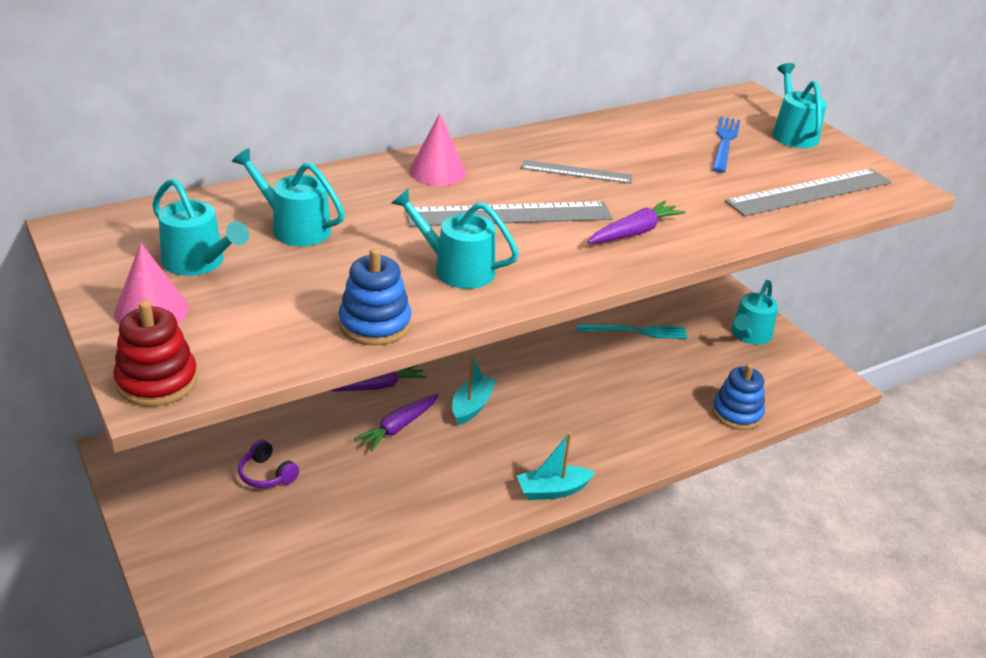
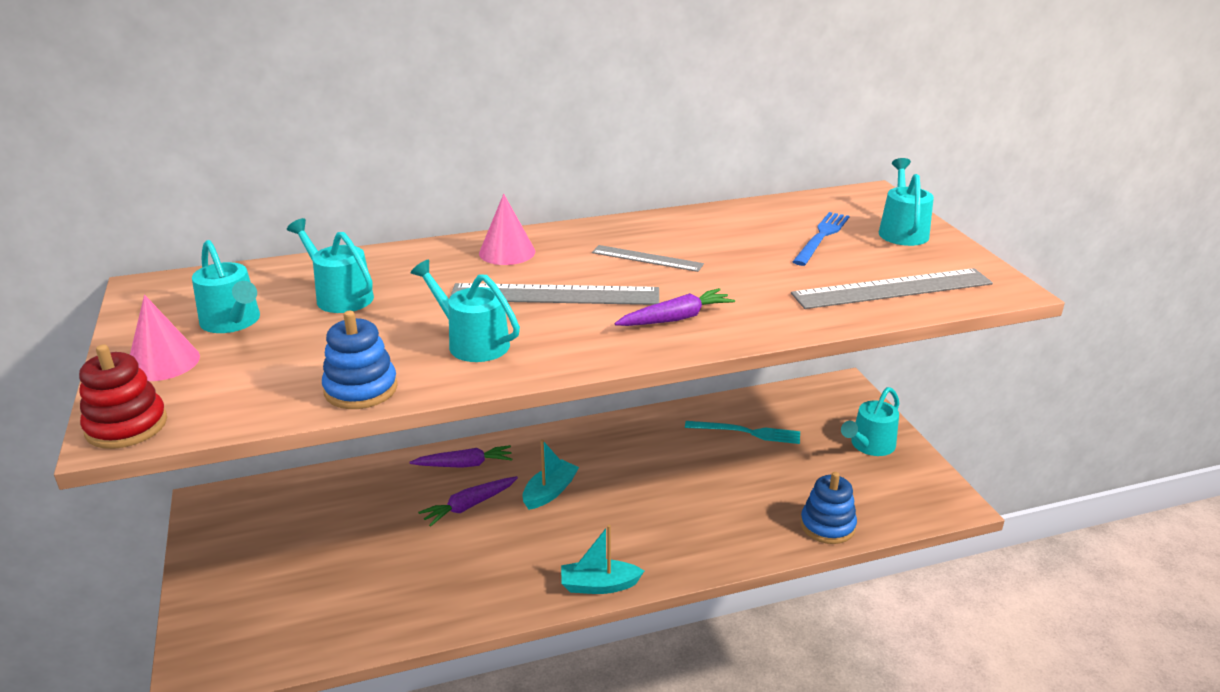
camera: 15 degrees right, 5 degrees down
purple headphones [238,440,299,488] -> none

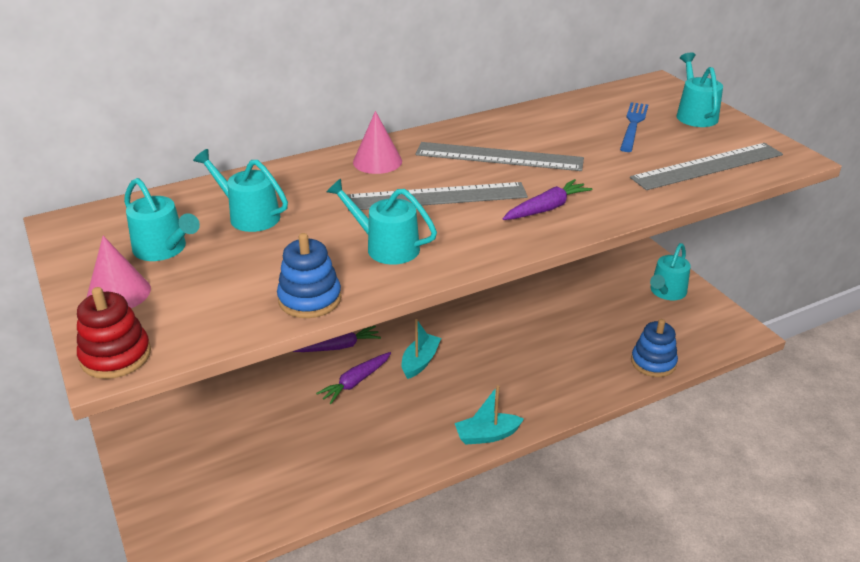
camera: 10 degrees left, 5 degrees up
grey ruler [592,245,704,272] -> grey ruler [416,142,584,171], size x1.72
turquoise fork [685,421,800,444] -> none

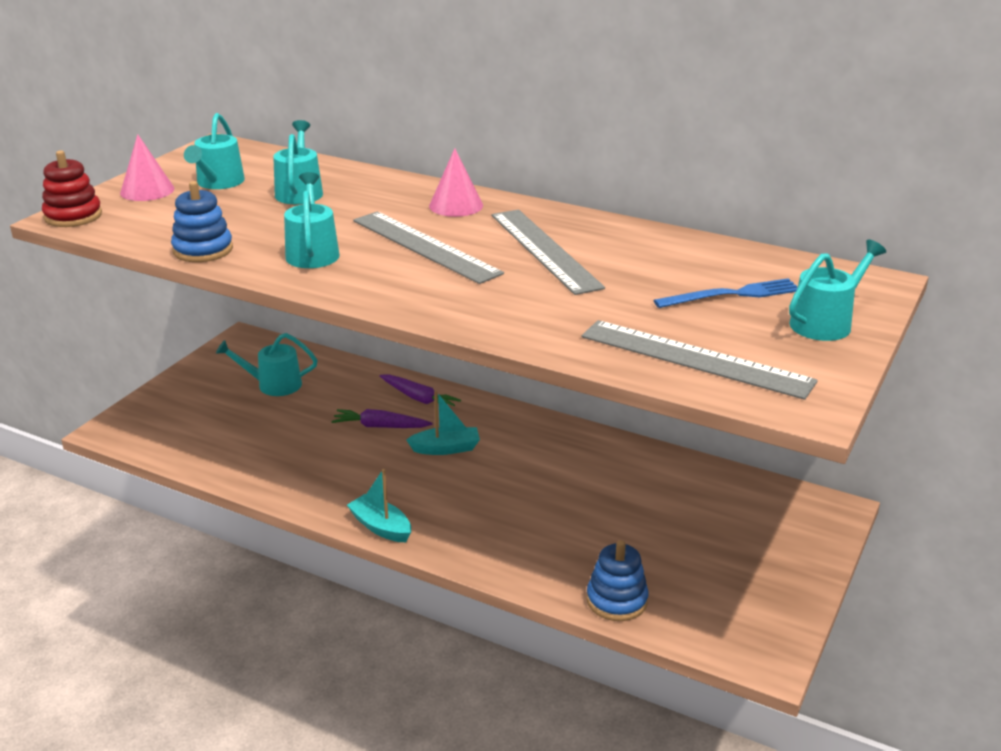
camera: 55 degrees right, 5 degrees down
purple carrot [503,179,592,220] -> none
turquoise watering can [650,243,691,300] -> turquoise watering can moved to [216,333,317,396]

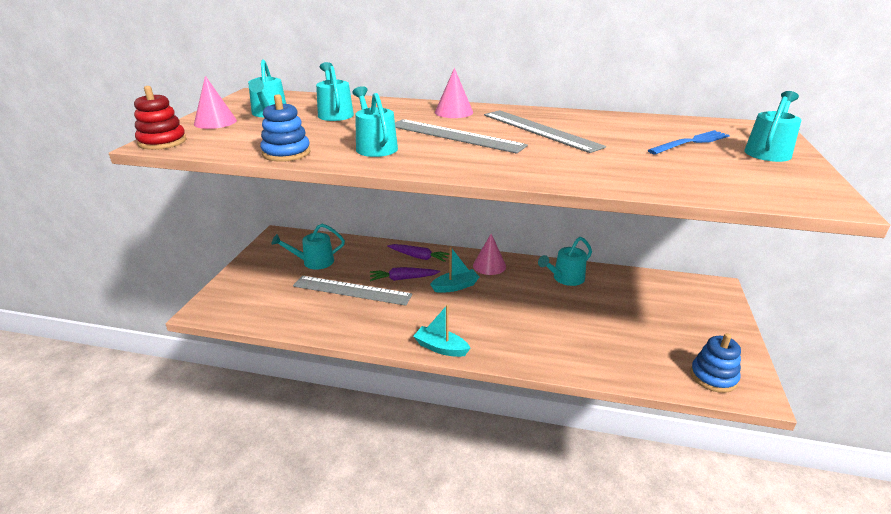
camera: 15 degrees left, 0 degrees up
grey ruler [581,320,818,400] -> grey ruler moved to [293,276,413,306]
blue stacking toy [587,540,649,621] -> blue stacking toy moved to [690,333,741,393]
none -> pink cone [473,234,506,275]
none -> turquoise watering can [538,237,592,286]

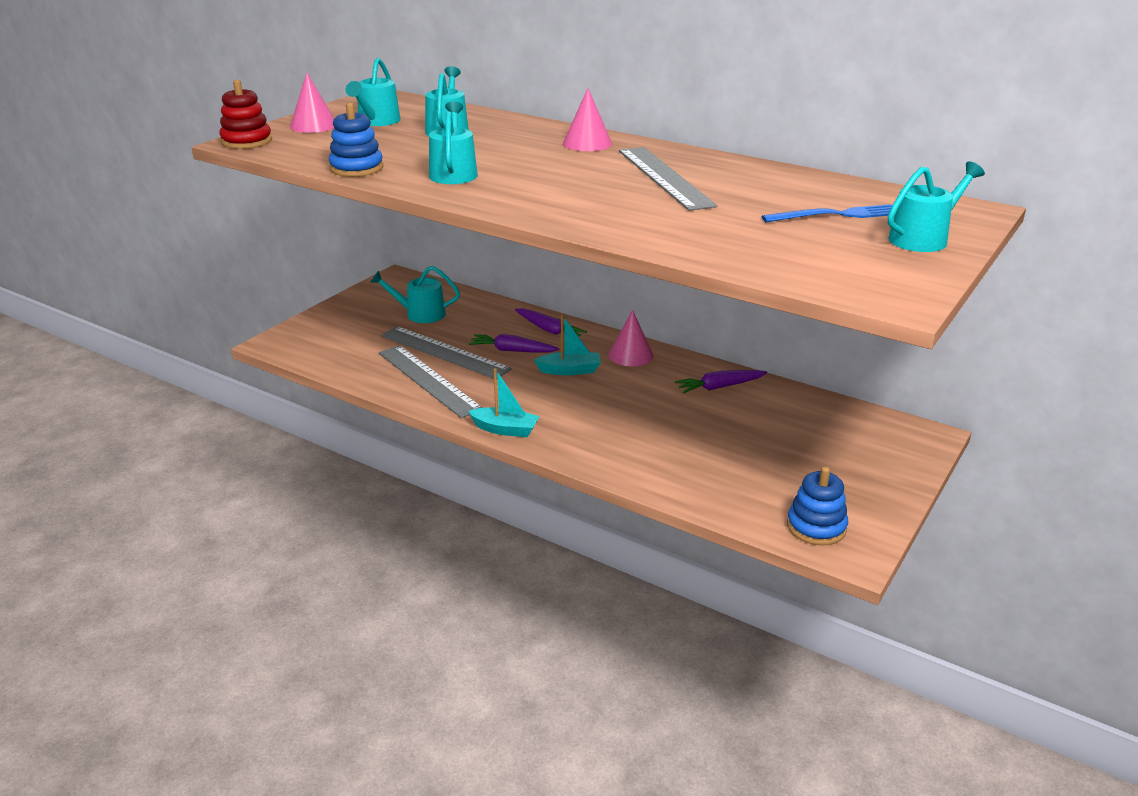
camera: 20 degrees right, 0 degrees up
grey ruler [395,119,528,154] -> grey ruler moved to [379,345,483,418]
turquoise boat [413,304,470,357] -> turquoise boat turned 150 degrees clockwise [468,368,540,437]
turquoise watering can [538,237,592,286] -> purple carrot [675,370,767,393]

